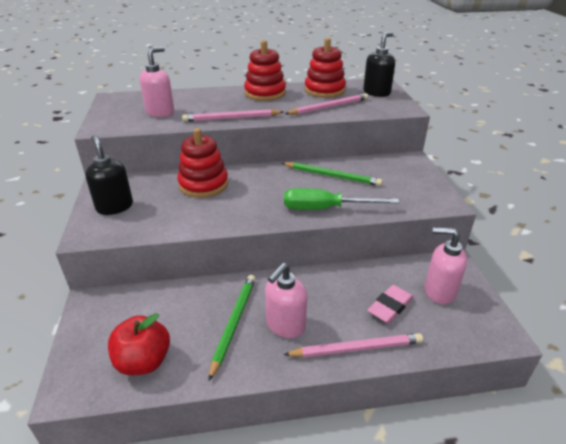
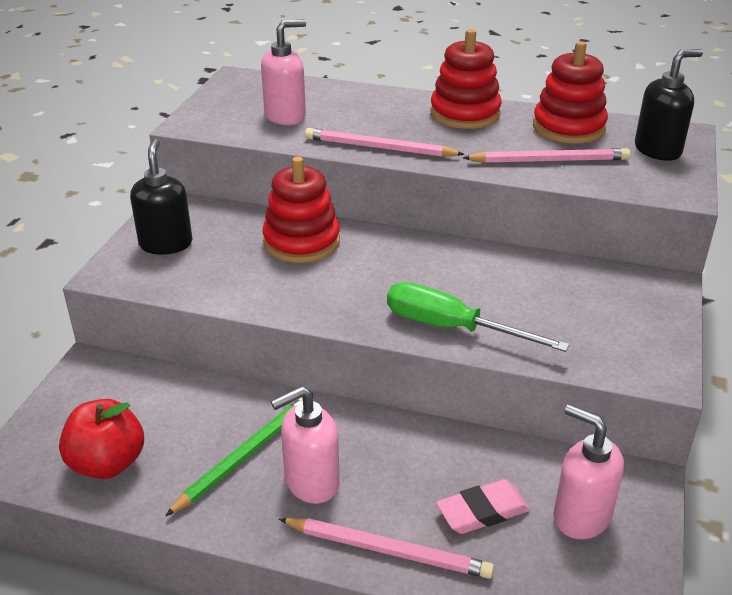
camera: 25 degrees right, 0 degrees up
green pencil [282,162,383,186] -> none

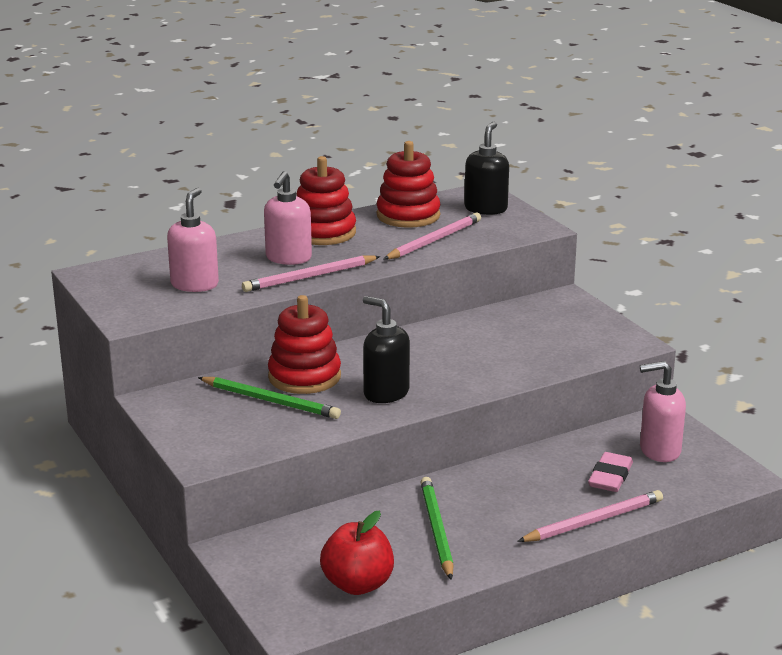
camera: 45 degrees left, 10 degrees down
black soap dispenser [130,138,192,255] -> black soap dispenser moved to [363,296,410,403]
pink soap dispenser [270,386,340,504] -> pink soap dispenser moved to [264,171,312,265]
green screwdriver [387,282,569,352] -> none
none -> green pencil [198,377,341,419]

